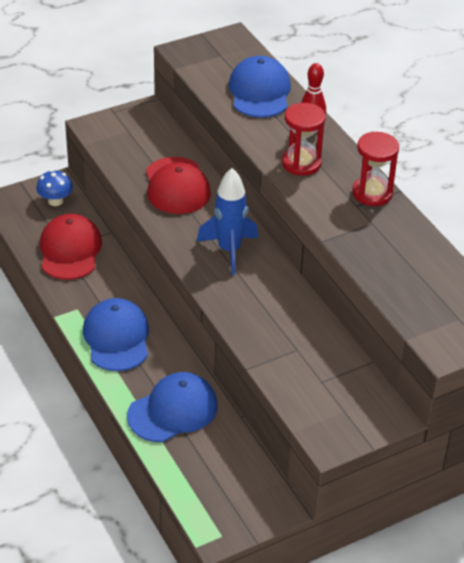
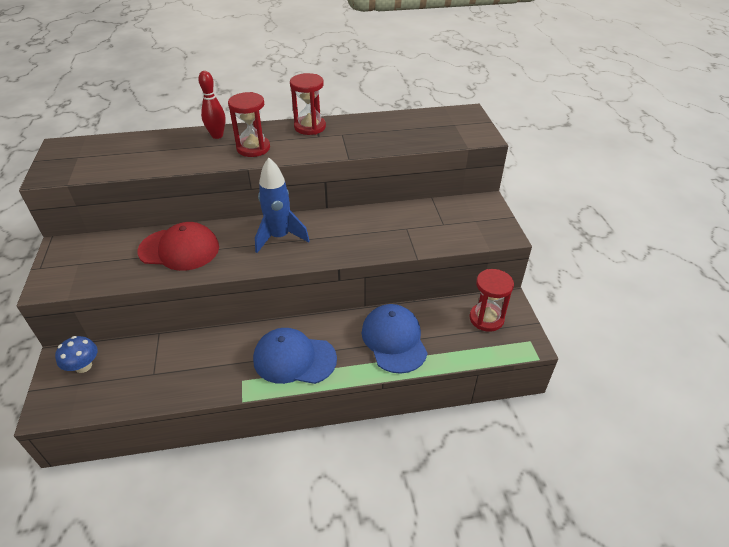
camera: 70 degrees left, 0 degrees up
red cap [40,214,102,280] -> none
blue cap [228,56,291,118] -> none
none -> red hourglass [469,269,514,332]

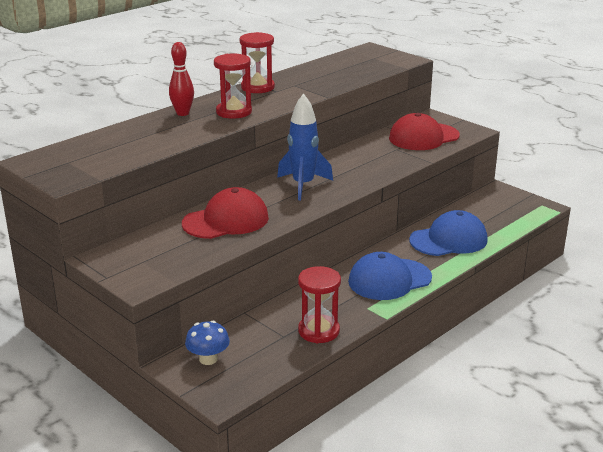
camera: 35 degrees left, 15 degrees down
blue cap [362,304,428,374] -> blue cap turned 120 degrees clockwise [409,210,488,256]
red hourglass [469,269,514,332] -> red hourglass moved to [298,266,341,343]
none -> red cap [389,113,460,150]

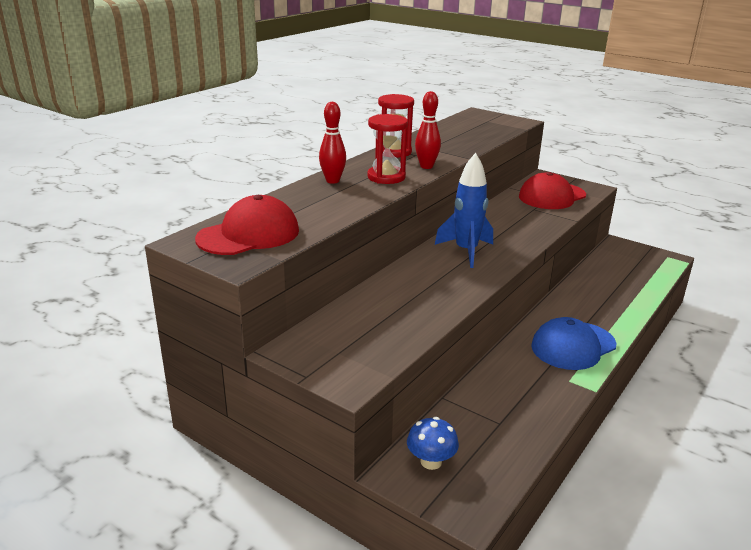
camera: 10 degrees left, 0 degrees up
red cap [182,187,269,239] -> red cap moved to [195,195,299,255]
red hourglass [298,266,341,343] -> none
blue cap [409,210,488,256] -> none
none -> red bowling pin [415,91,441,169]

